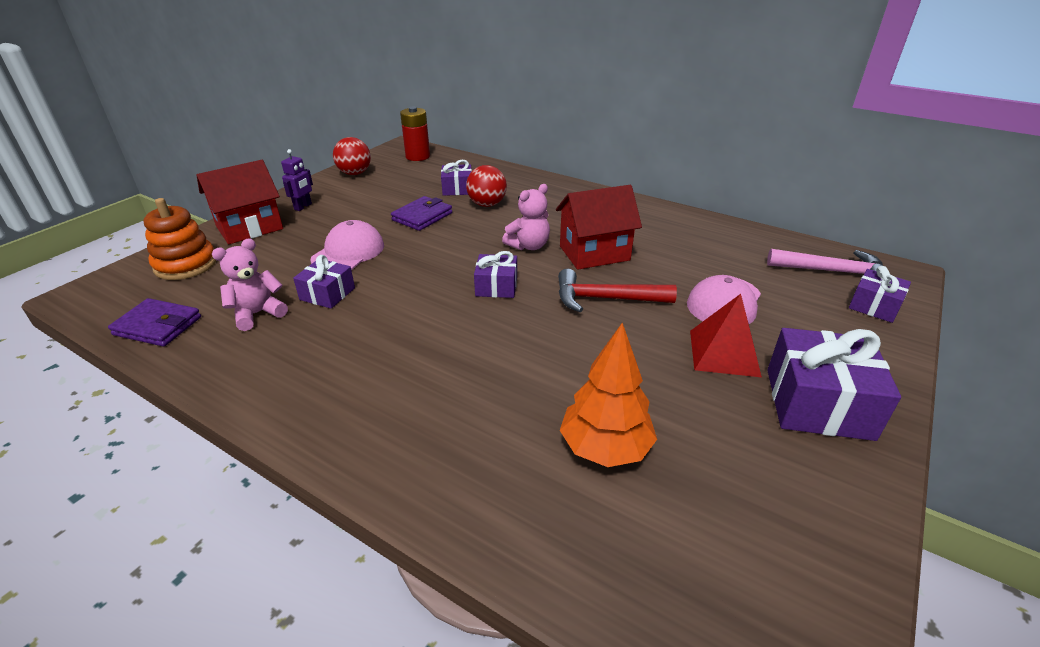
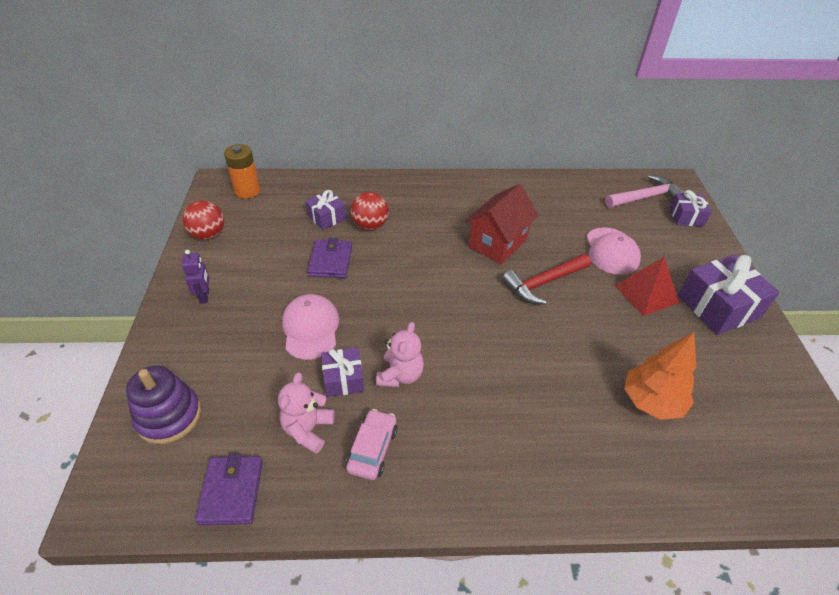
camera: 35 degrees left, 10 degrees up
purple wallet [108,298,201,347] -> purple wallet turned 75 degrees counterclockwise [195,454,263,525]
orange stacking toy [143,198,216,280] -> purple stacking toy [126,366,201,444]
red house [197,160,283,244] -> none
red battery [400,107,430,161] -> orange battery [224,144,260,199]
purple gift [474,251,517,298] -> none
pink teddy bear [502,184,550,250] -> pink teddy bear moved to [376,322,424,387]
none -> pink car [346,409,397,480]

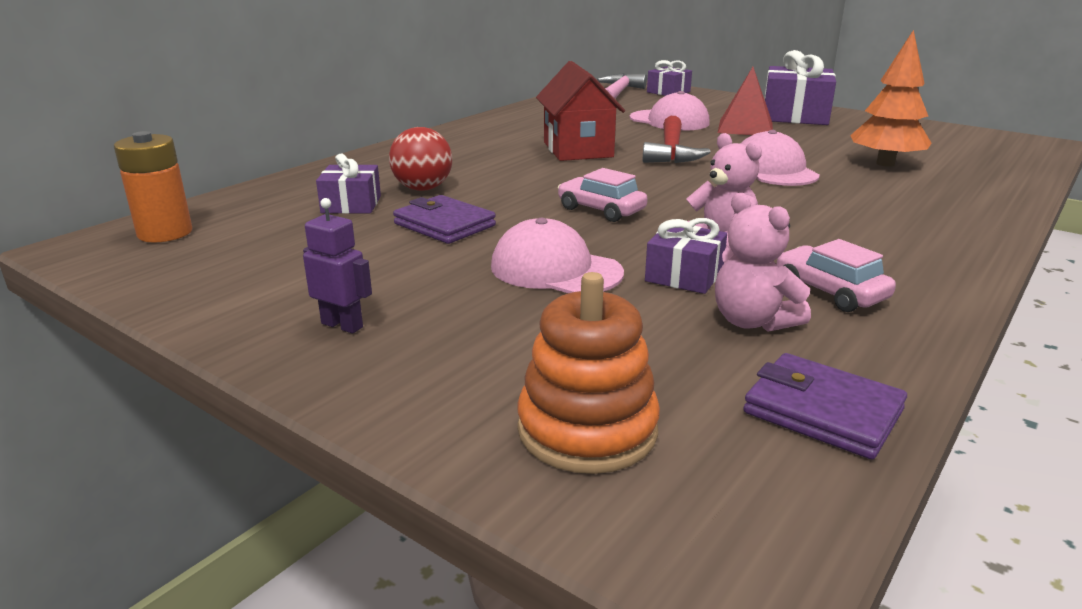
camera: 50 degrees left, 20 degrees down
purple stacking toy [126,366,201,444] -> orange stacking toy [517,272,660,474]
red ball [183,201,224,240] -> none
none -> pink car [558,168,648,222]
none -> pink cap [741,130,820,186]

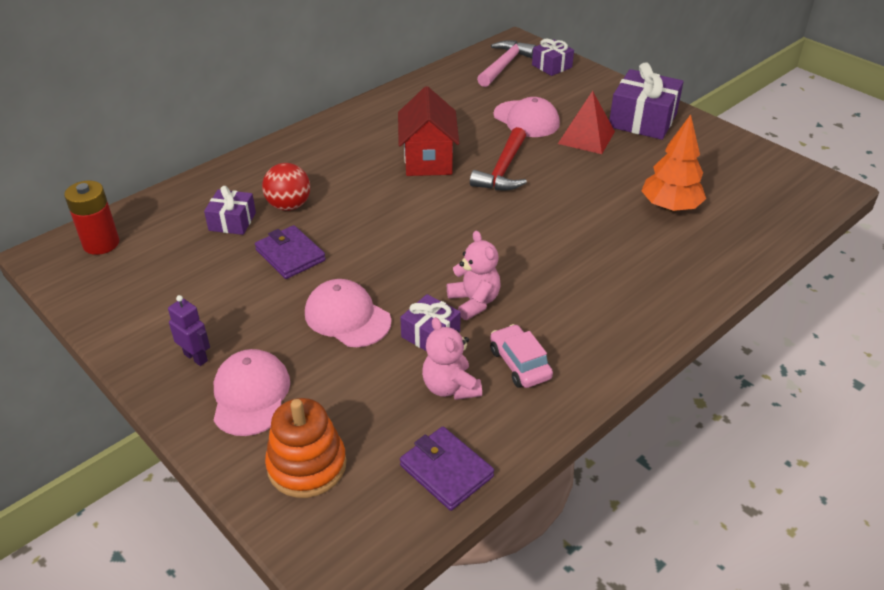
camera: 10 degrees right, 15 degrees up
orange battery [114,131,192,243] -> red battery [64,181,119,255]
pink car [558,168,648,222] -> none
pink cap [741,130,820,186] -> pink cap moved to [214,349,290,436]

